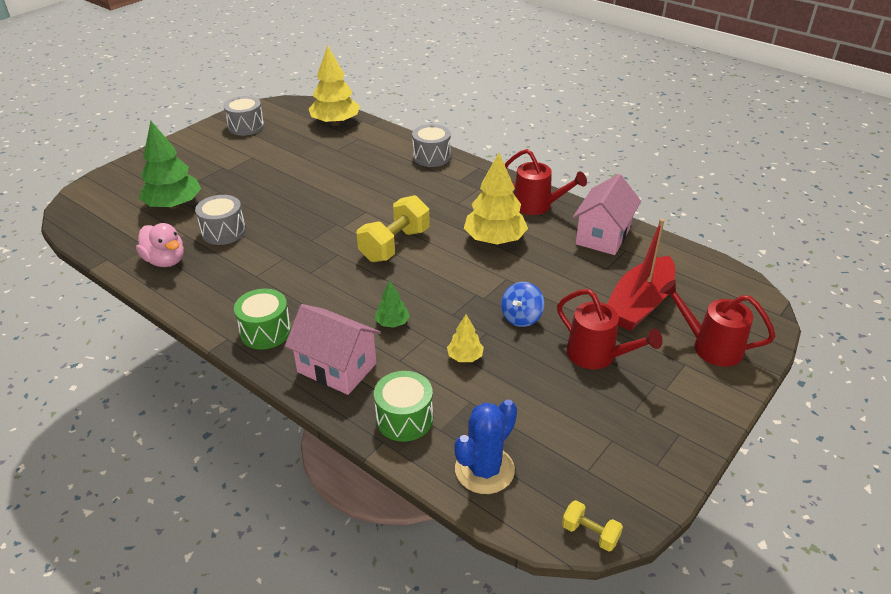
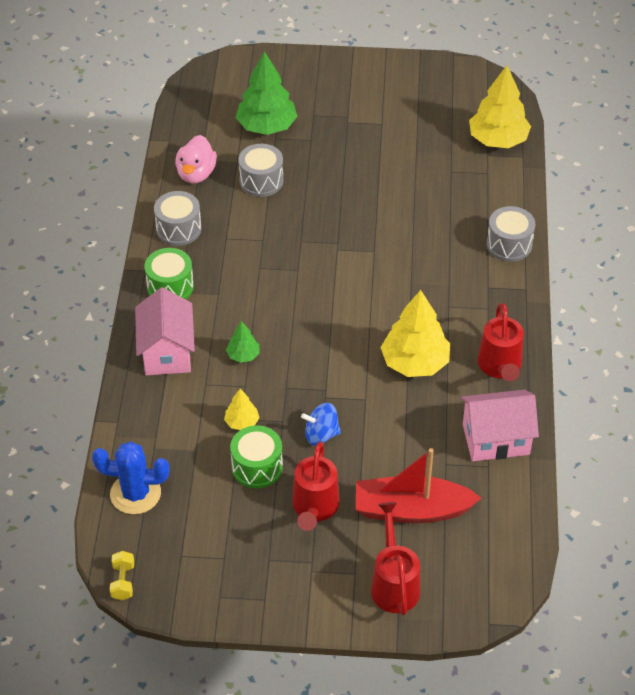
camera: 55 degrees right, 10 degrees up
grey drum [224,96,264,136] -> grey drum moved to [154,191,202,246]
yellow dumbbell [357,195,430,262] -> none
green drum [374,371,433,442] -> green drum moved to [230,425,283,488]

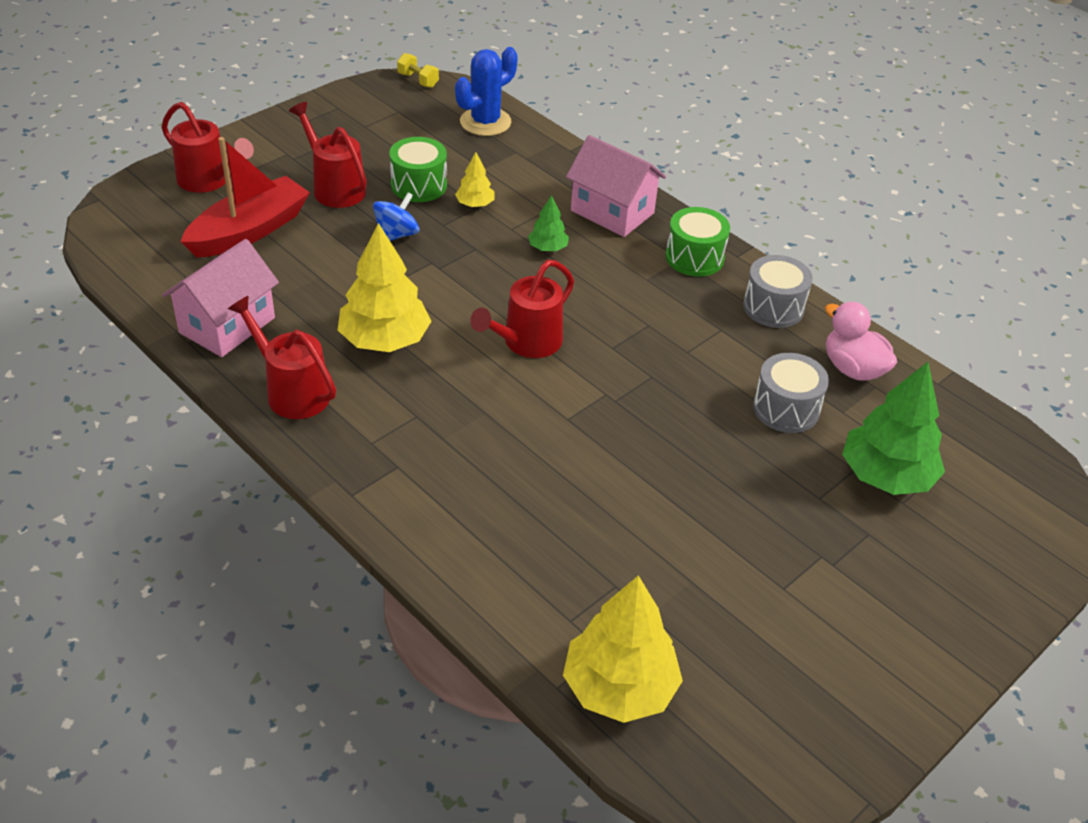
camera: 130 degrees right, 5 degrees down
grey drum [487,206,535,262] -> none
none -> red watering can [470,260,574,358]

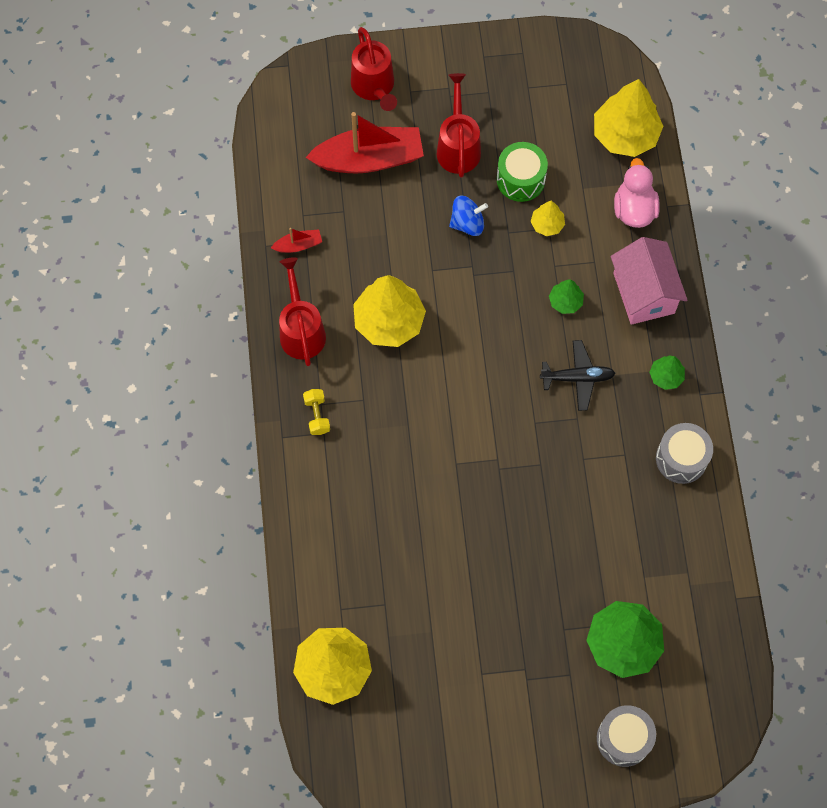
camera: 40 degrees right, 25 degrees up
pink house [162,239,279,357] -> red boat [271,228,322,253]
yellow dumbbell [397,53,439,88] -> yellow dumbbell moved to [303,389,330,435]
blue cactus [455,47,518,136] -> yellow tree [594,79,663,157]
red watering can [470,260,574,358] -> none
green drum [666,207,730,277] -> green tree [649,355,685,390]
grey drum [753,353,829,433] -> grey drum moved to [597,705,656,767]
pink duck [825,302,897,381] -> pink duck moved to [614,158,660,228]
none -> black plane [540,340,616,411]

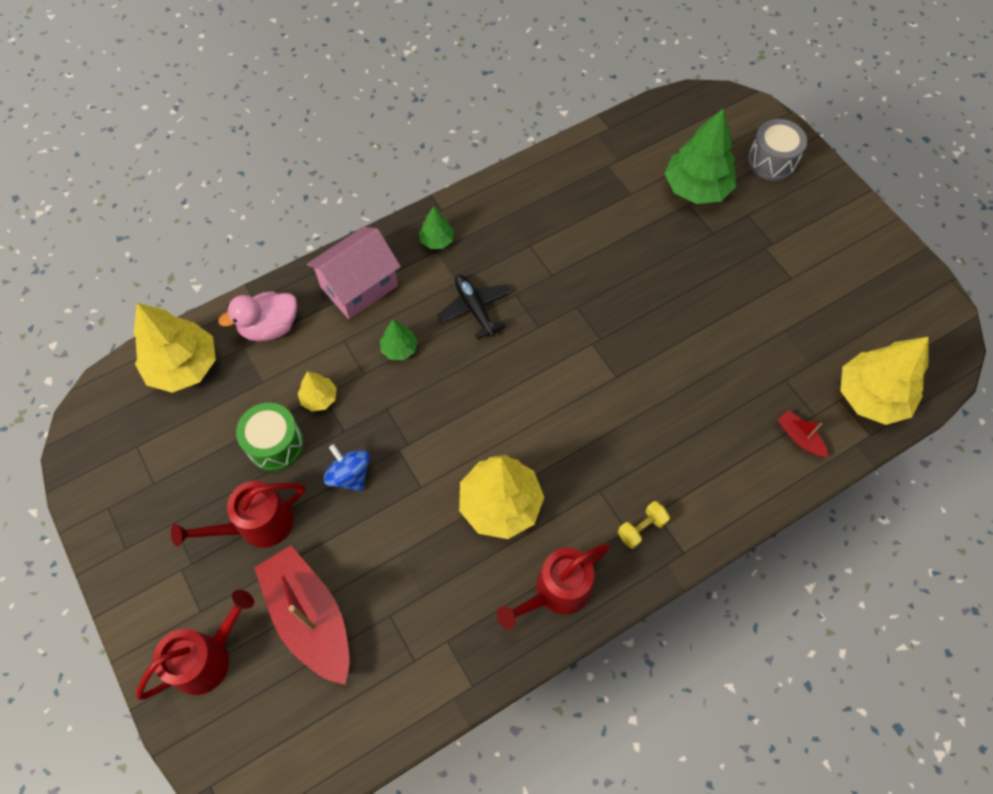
camera: 115 degrees left, 5 degrees down
red boat [271,228,322,253] -> red boat moved to [778,410,828,457]
grey drum [656,423,713,484] -> none

